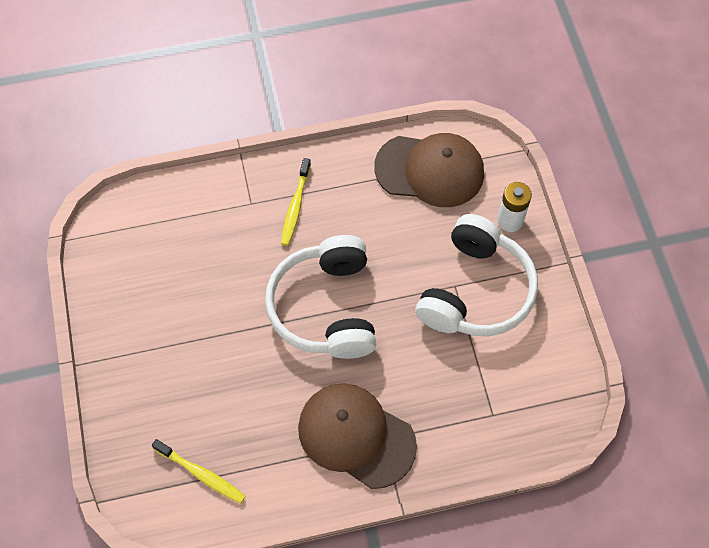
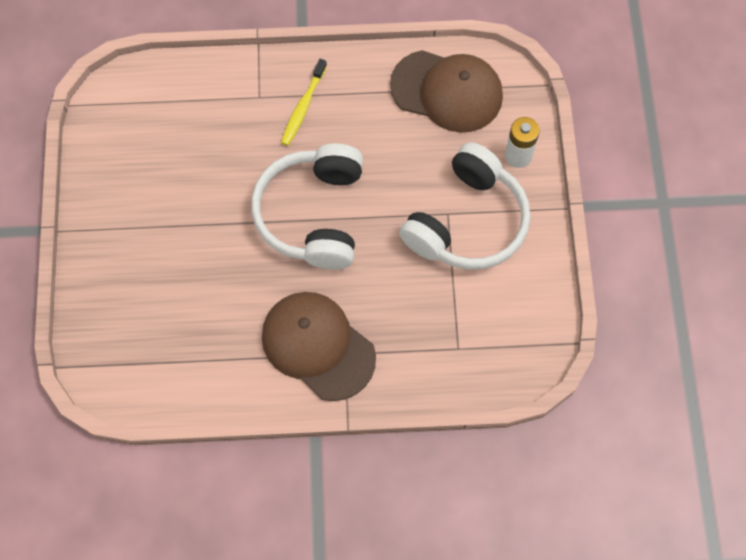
camera: 10 degrees right, 5 degrees up
yellow toothbrush [152,439,246,504] -> none

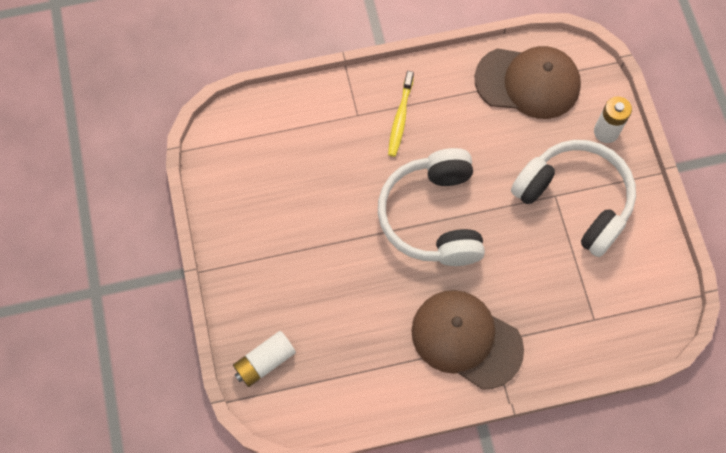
camera: 10 degrees left, 0 degrees up
white headphones [399,142,530,270] -> white headphones turned 75 degrees counterclockwise [511,140,636,257]
none -> white battery [233,331,296,387]

